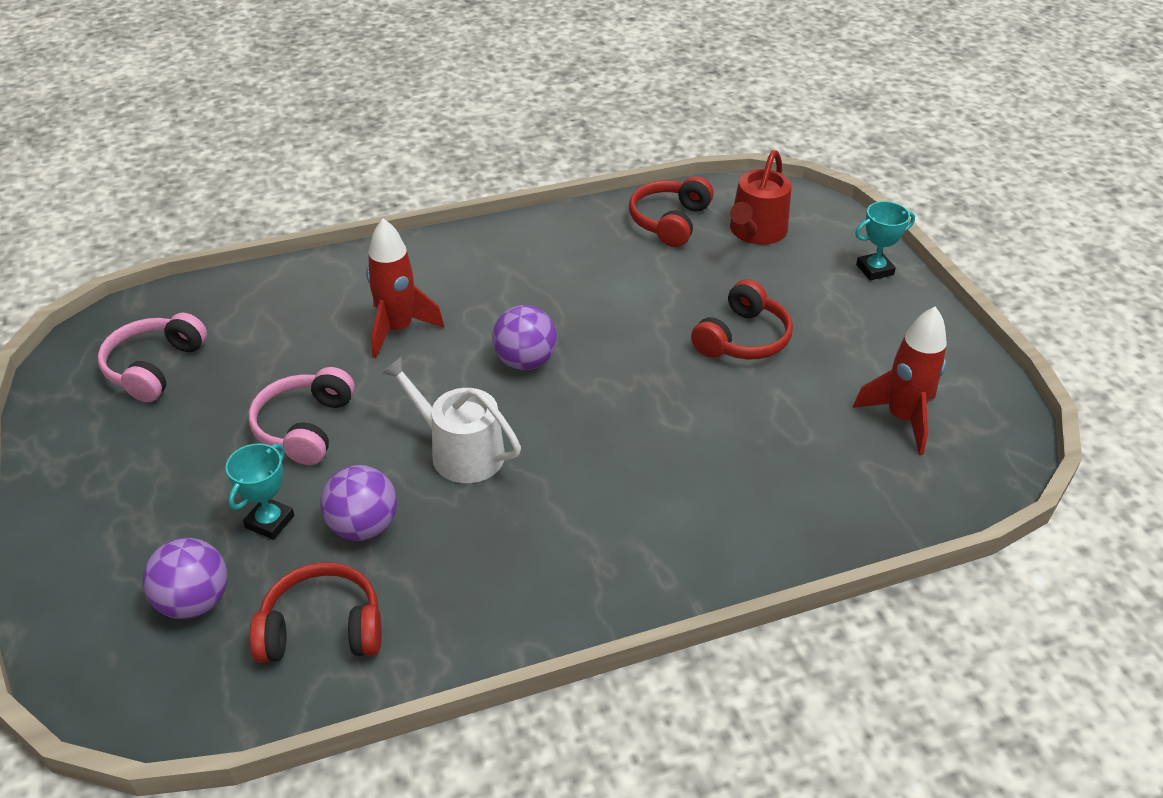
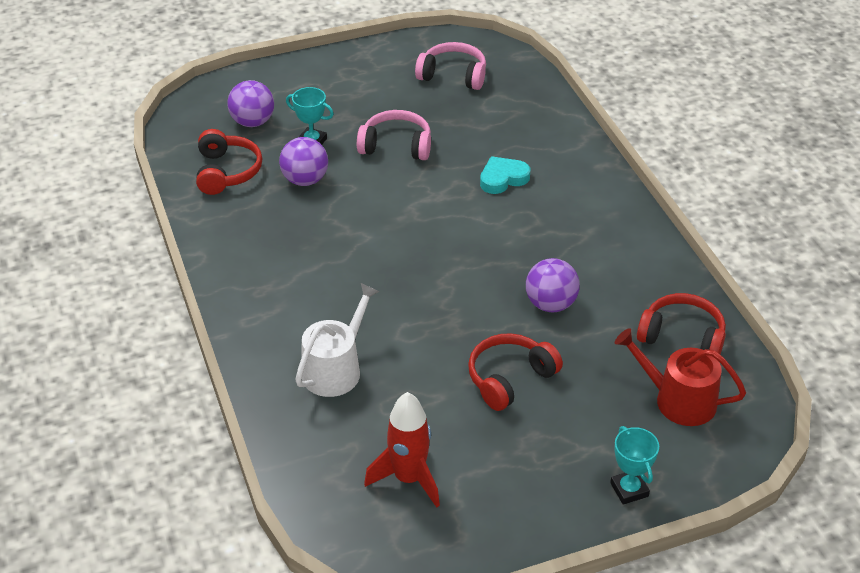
camera: 90 degrees right, 0 degrees up
red rocket [366,218,444,358] -> turquoise heart [480,156,531,194]
white watering can [381,356,521,483] -> white watering can moved to [295,283,380,397]
purple ball [492,305,557,370] -> purple ball moved to [526,258,580,312]
red headphones [691,279,793,360] -> red headphones turned 105 degrees clockwise [468,333,563,411]

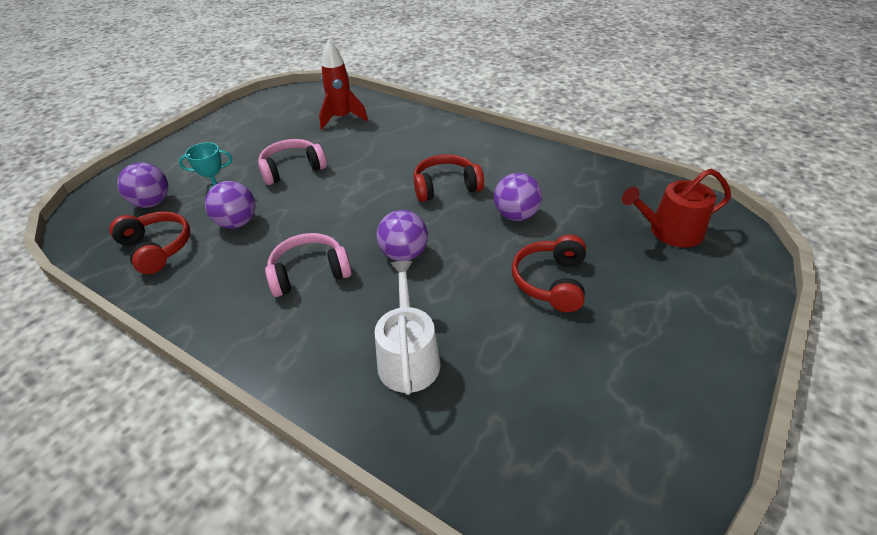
camera: 35 degrees left, 0 degrees up
red rocket [364,392,440,508] -> red rocket moved to [319,39,368,129]
pink headphones [415,42,486,90] -> pink headphones moved to [265,233,352,297]
turquoise heart [480,156,531,194] -> none
turquoise trophy [610,426,659,505] -> none
red headphones [637,293,726,355] -> red headphones moved to [414,154,484,202]
none -> purple ball [376,210,428,261]

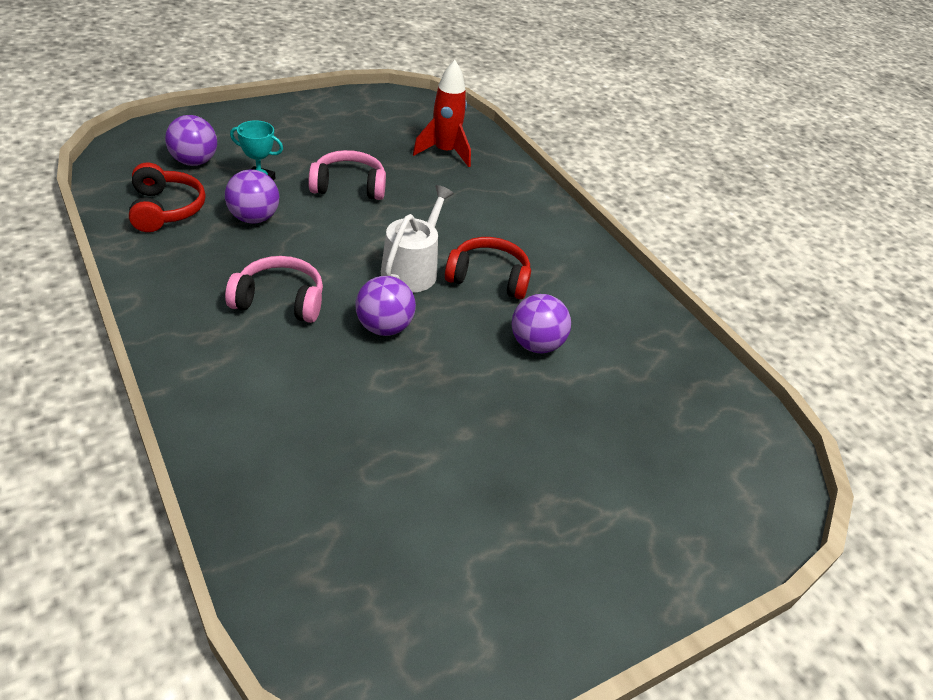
camera: 20 degrees right, 0 degrees up
white watering can [375,261,441,395] -> white watering can moved to [381,185,454,293]
red headphones [512,235,586,312] -> none
red watering can [622,169,731,247] -> none

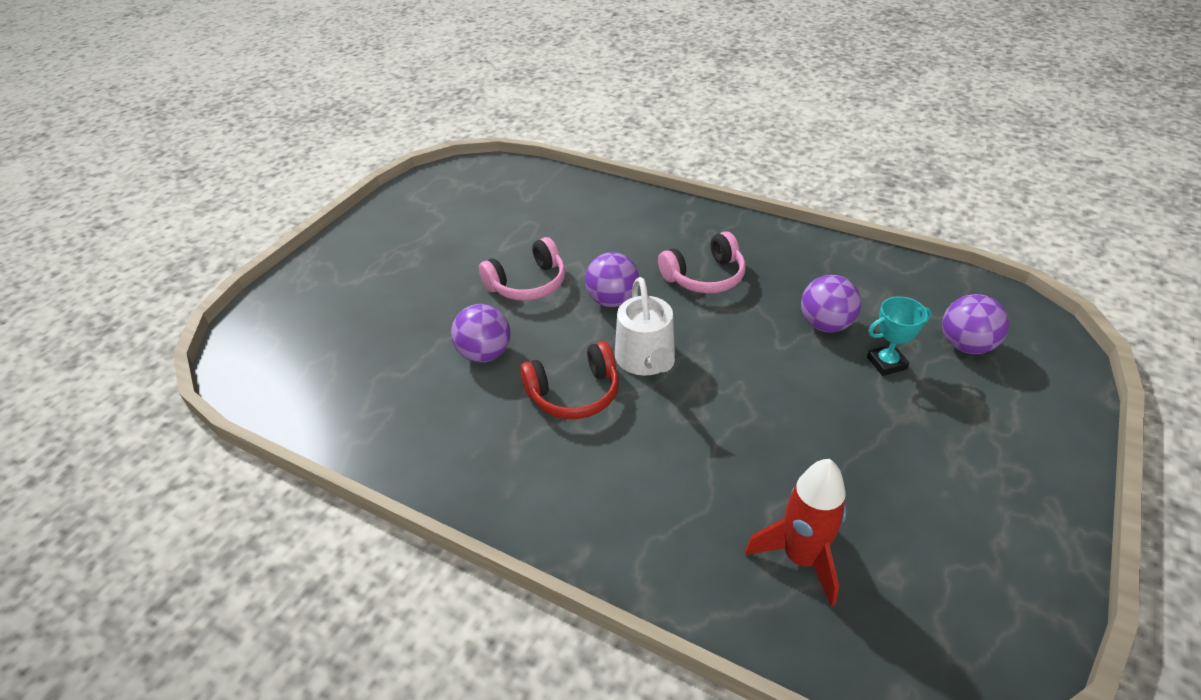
camera: 155 degrees right, 0 degrees up
red headphones [129,162,206,232] -> none
pink headphones [308,150,386,200] -> pink headphones moved to [479,237,566,301]

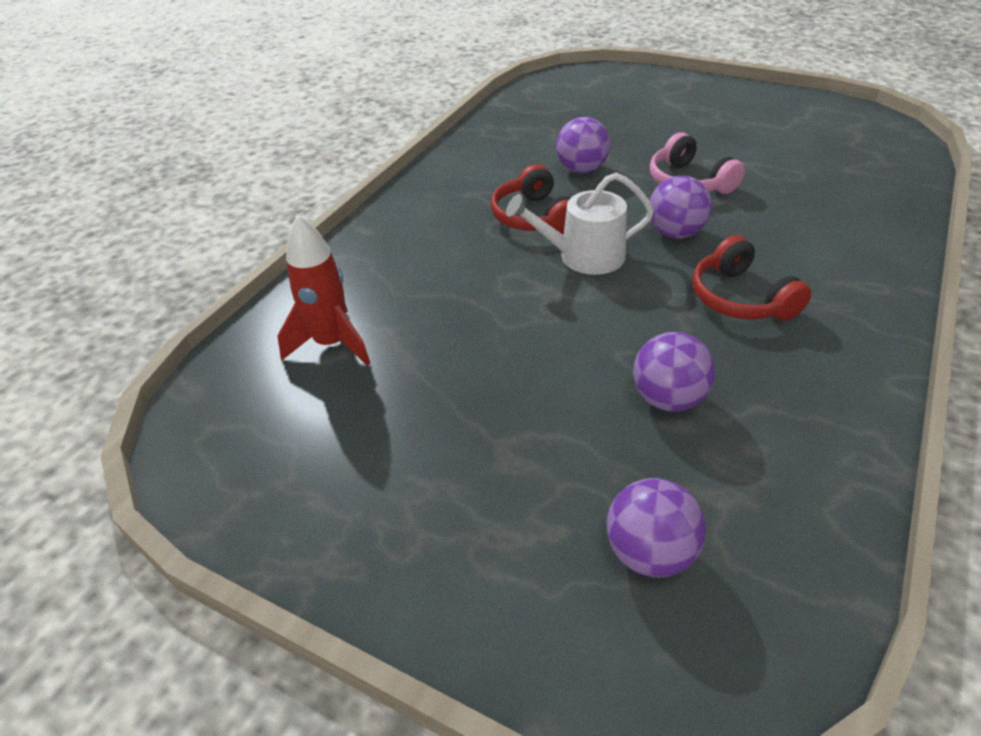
camera: 90 degrees right, 0 degrees up
pink headphones [658,231,746,293] -> red headphones [693,235,811,321]
turquoise trophy [867,297,932,376] -> none

